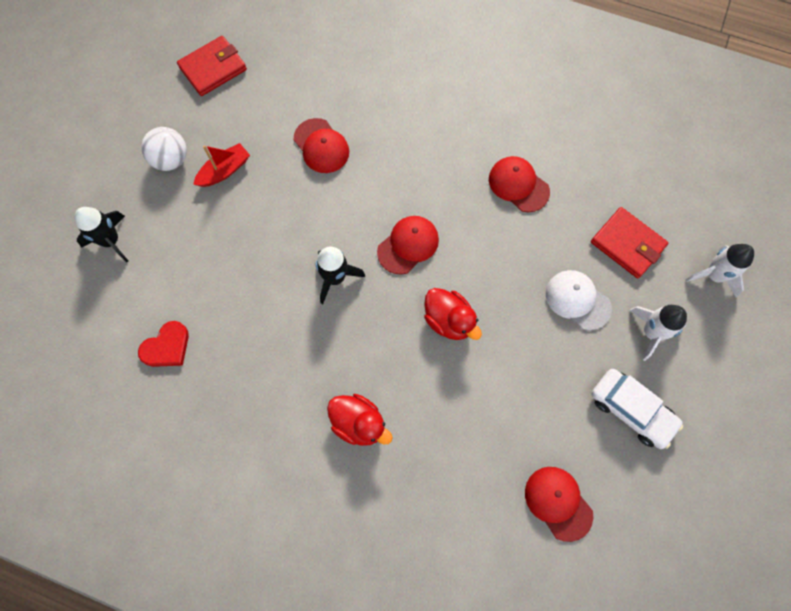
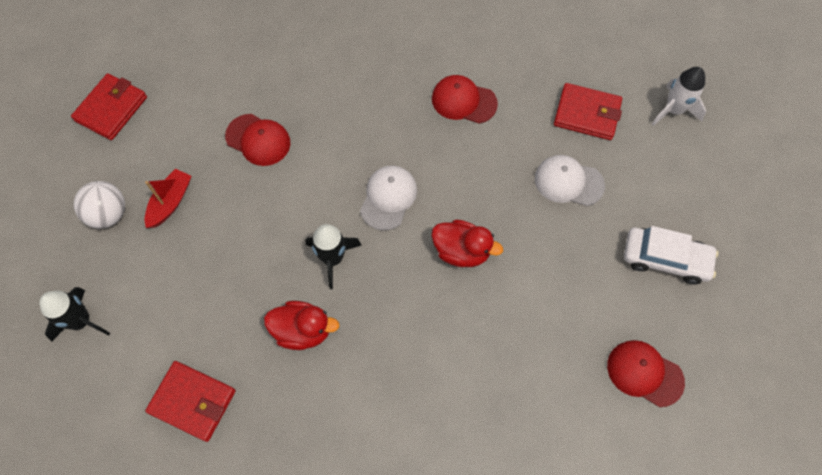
camera: 25 degrees left, 5 degrees down
red heart [138,321,189,367] -> red wallet [145,361,236,442]
red duck [327,394,393,446] -> red duck moved to [264,301,339,350]
red cap [377,216,439,275] -> white cap [360,165,417,230]
white rocket [629,305,687,361] -> none

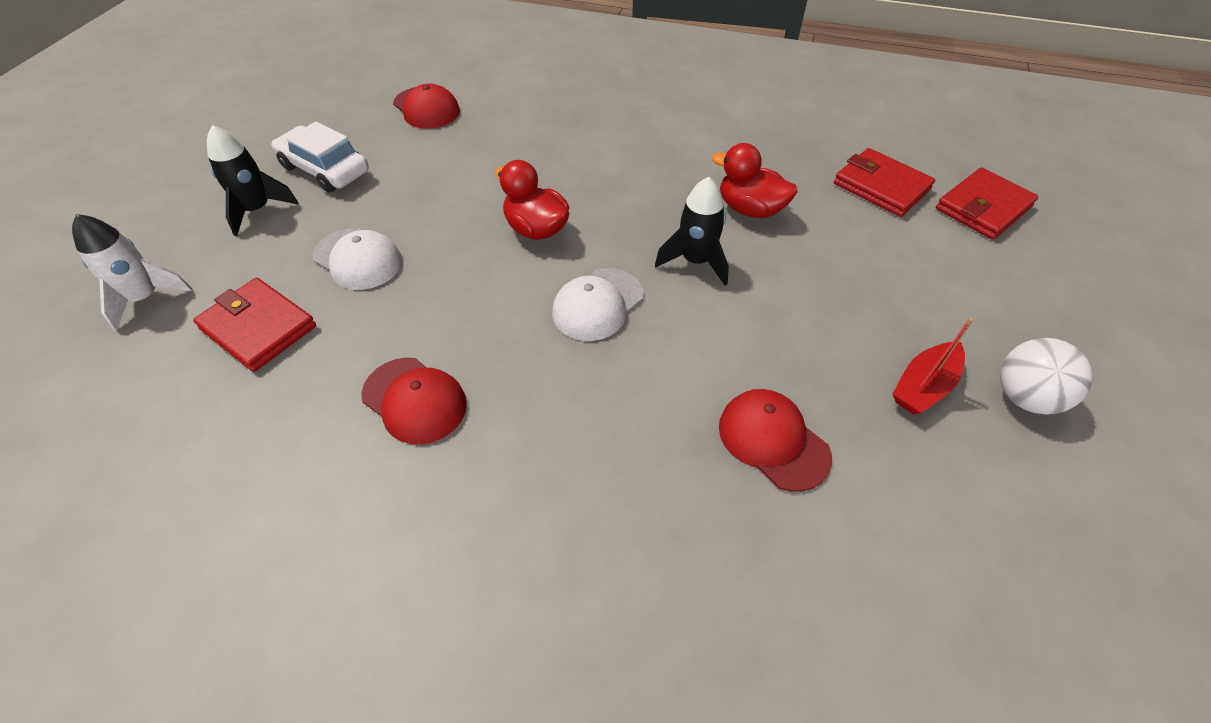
camera: 160 degrees left, 15 degrees down
black rocket [39,287,110,341] -> black rocket moved to [207,125,298,236]
red wallet [71,73,147,140] -> red wallet moved to [936,167,1038,240]

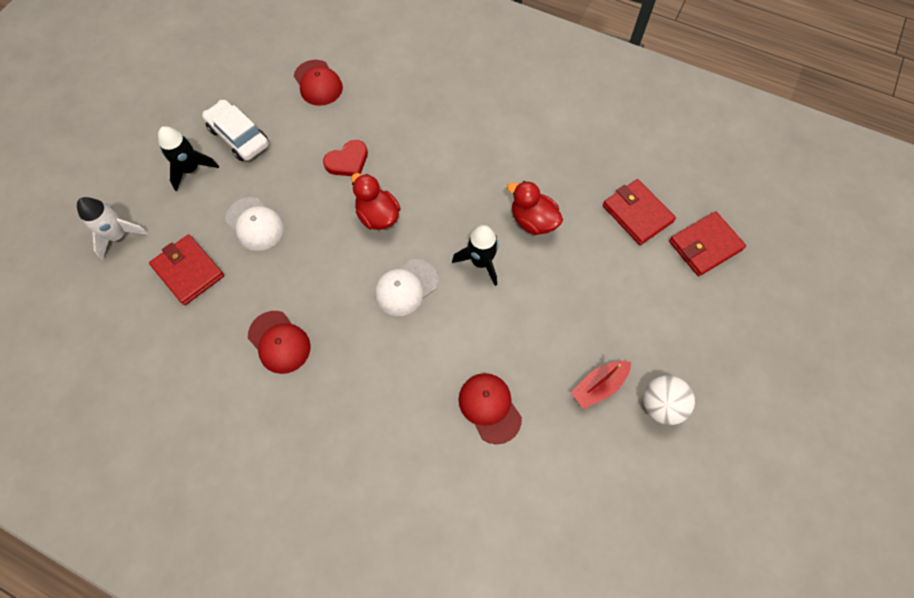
camera: 10 degrees right, 15 degrees up
none -> red heart [323,140,368,176]

